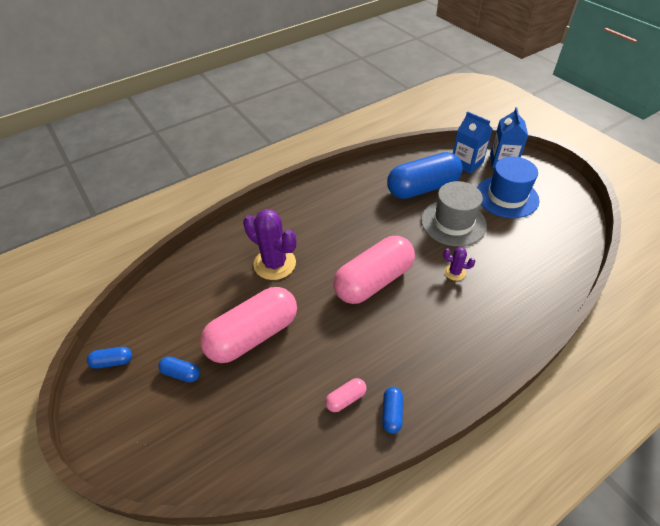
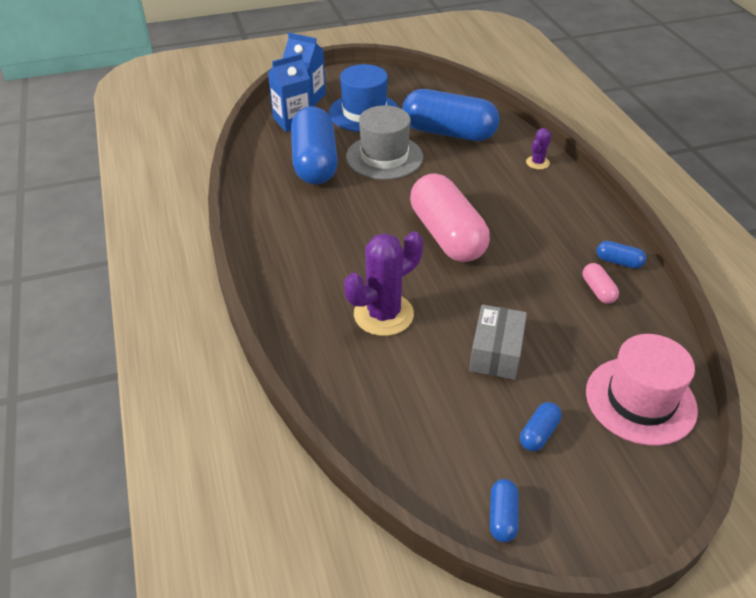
camera: 75 degrees left, 5 degrees down
pink capsule [200,287,297,363] -> grey box [469,305,527,380]
purple cactus [443,247,475,281] -> purple cactus moved to [526,128,552,169]
none -> blue capsule [402,89,499,141]
none -> pink hat [586,334,698,446]

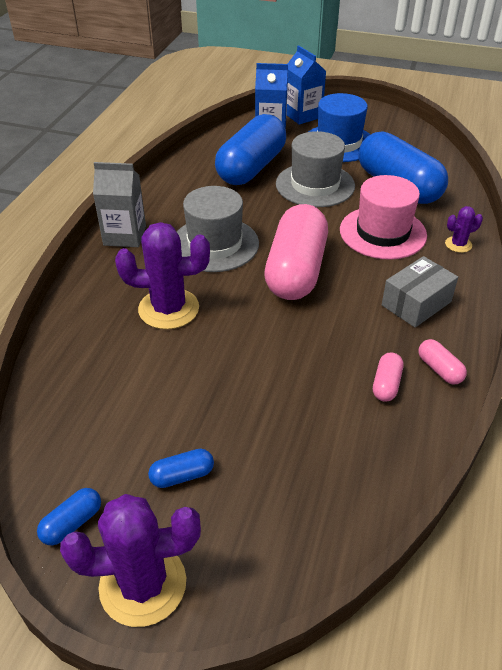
camera: 35 degrees right, 0 degrees up
grey box [469,305,527,380] -> grey box moved to [382,256,458,328]
pink hat [586,334,698,446] -> pink hat moved to [340,175,427,260]
blue capsule [596,241,646,269] -> pink capsule [418,339,467,385]
none -> purple cactus [60,494,201,627]
none -> grey carton [93,162,146,247]
none -> grey hat [177,186,259,272]

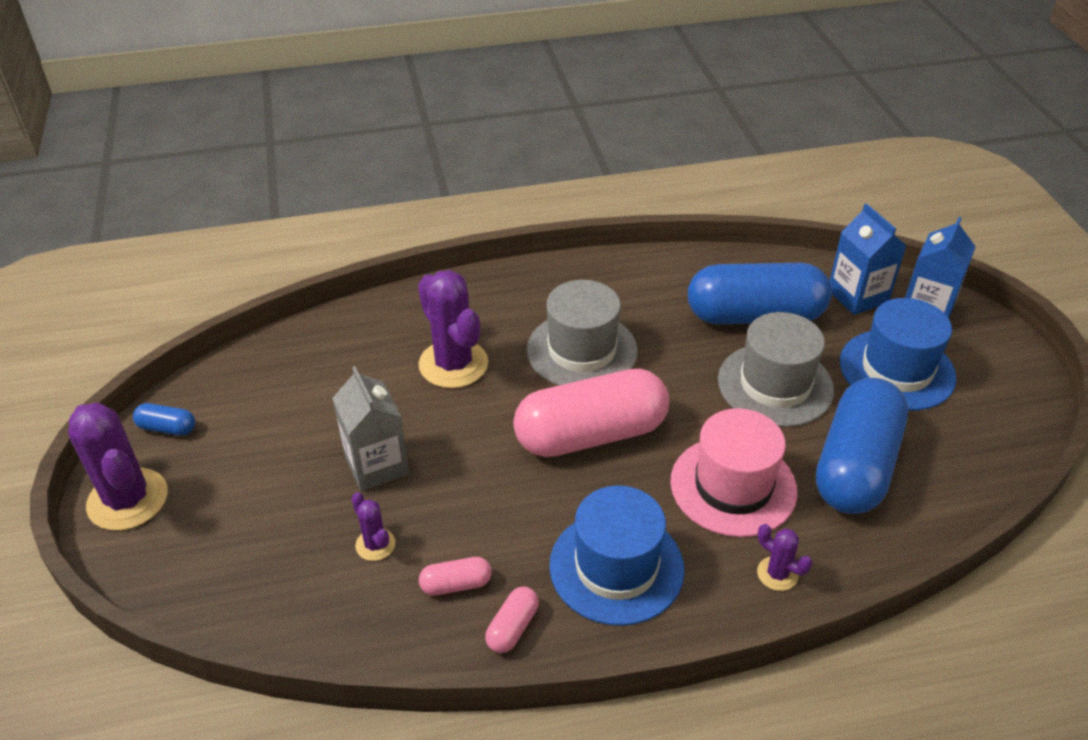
camera: 60 degrees right, 0 degrees up
grey carton [93,162,146,247] -> grey carton moved to [332,366,409,491]
blue capsule [148,449,214,488] -> none
grey box [382,256,458,328] -> blue hat [549,485,684,626]
none -> purple cactus [352,492,395,561]

